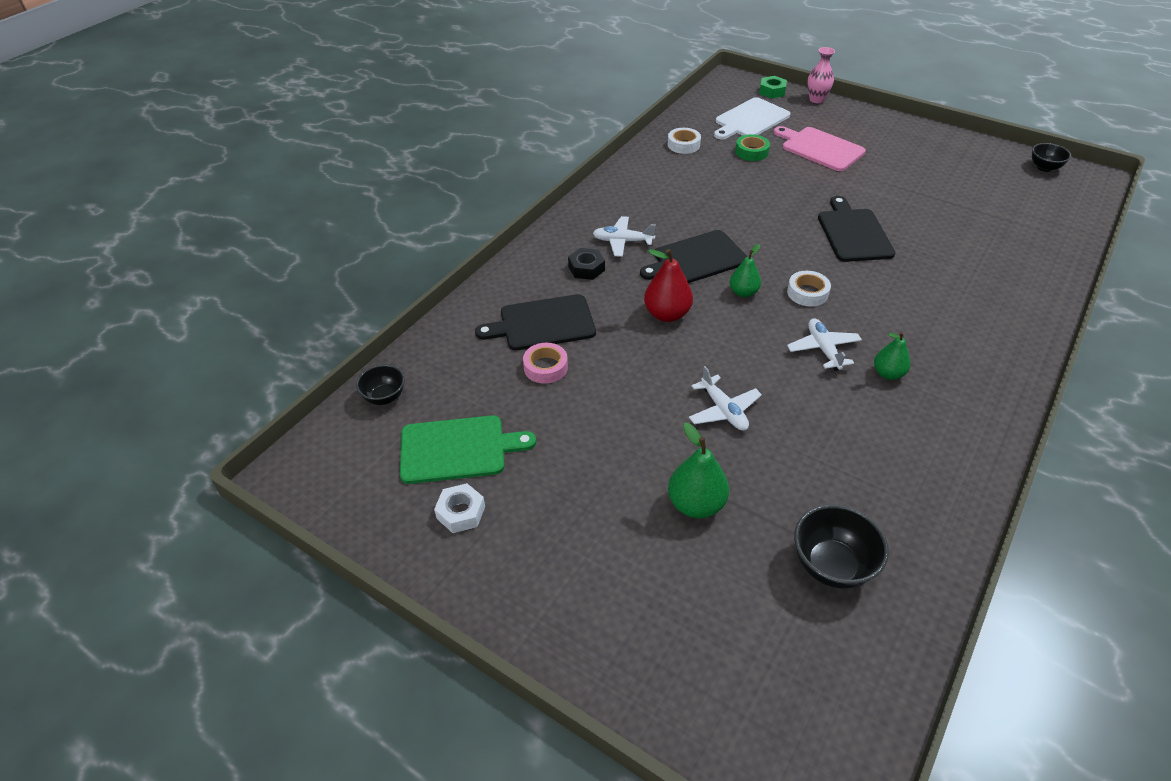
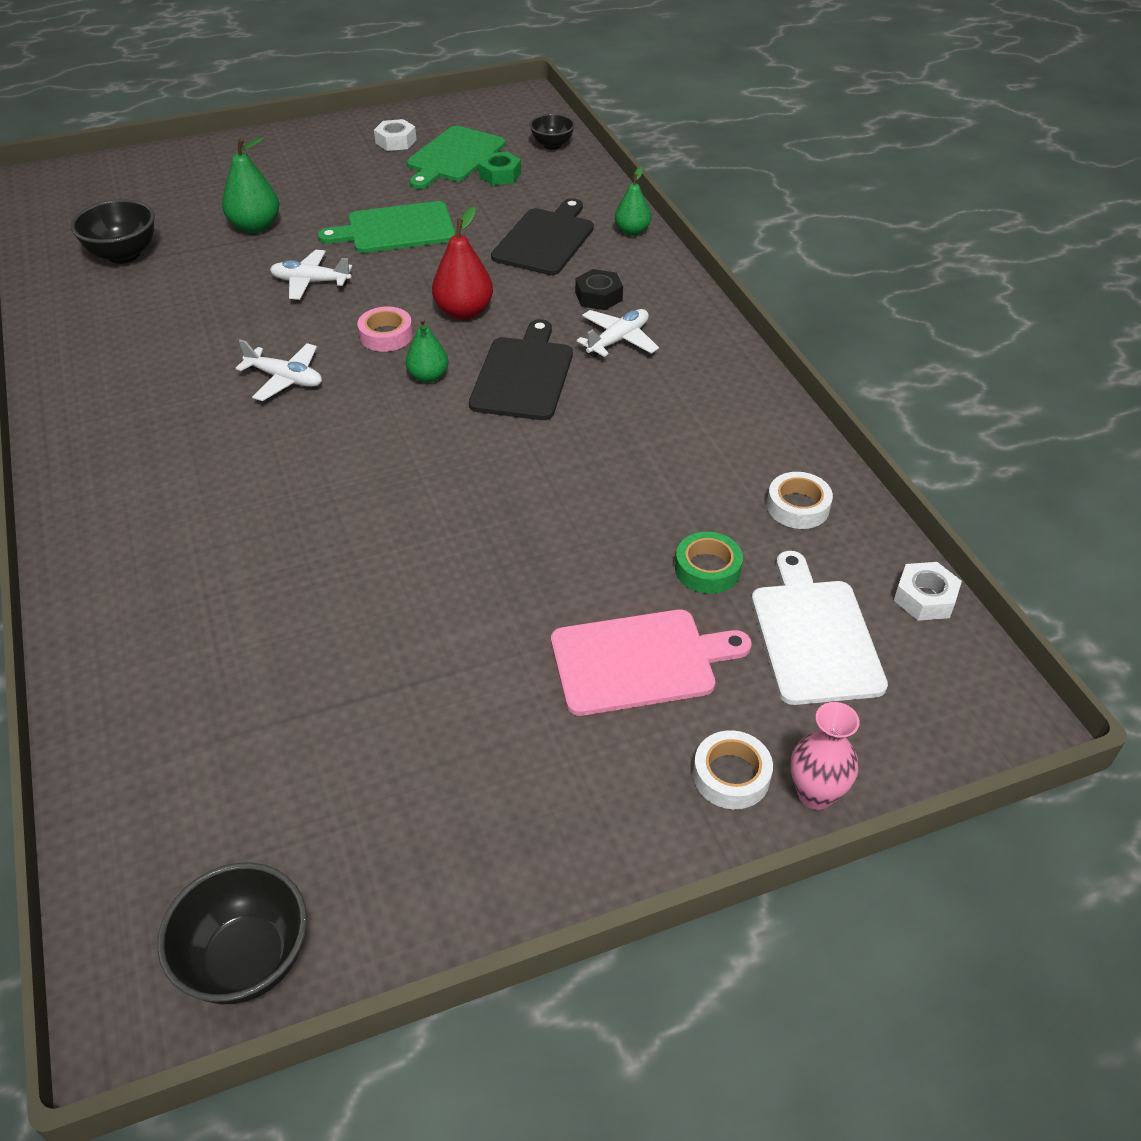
camera: 125 degrees right, 0 degrees up
pink tape [523,343,568,384] -> pink tape moved to [357,307,413,352]
green nut [759,76,787,99] -> green nut moved to [478,152,521,185]
white tape [787,271,831,307] -> white tape moved to [693,730,773,809]
black cutting board [818,196,895,262] -> none
green pear [874,332,910,380] -> green pear moved to [615,166,651,236]
black bowl [1032,143,1071,172] -> black bowl [157,863,307,1004], size x1.55
none -> green cutting board [318,201,456,253]
none -> white nut [894,562,962,621]

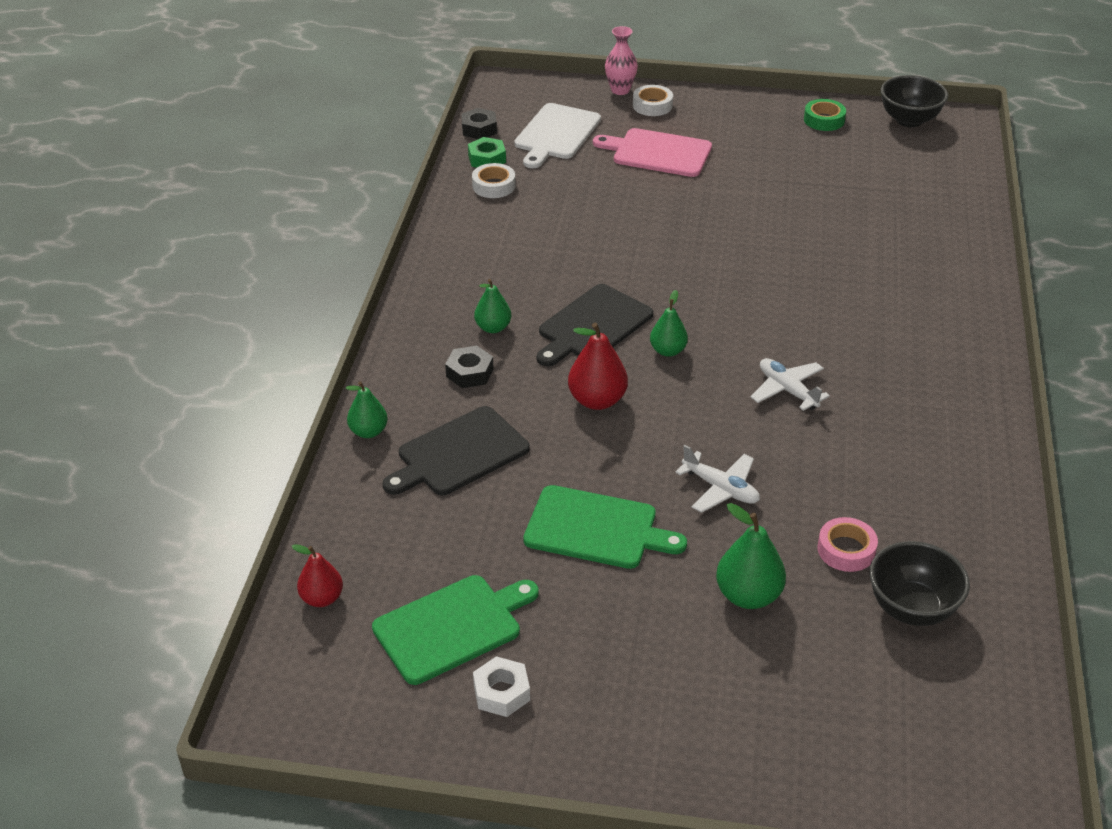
camera: 150 degrees left, 5 degrees down
pink tape [357,307,413,352] -> pink tape moved to [817,517,878,572]
green nut [478,152,521,185] -> green nut moved to [468,137,506,168]
black bowl [530,114,575,150] -> red pear [292,544,343,607]
white plane [577,309,659,357] -> green pear [474,279,511,333]
green tape [675,532,743,594] -> green tape moved to [804,99,846,131]
white nut [894,562,962,621] -> black nut [461,108,497,139]

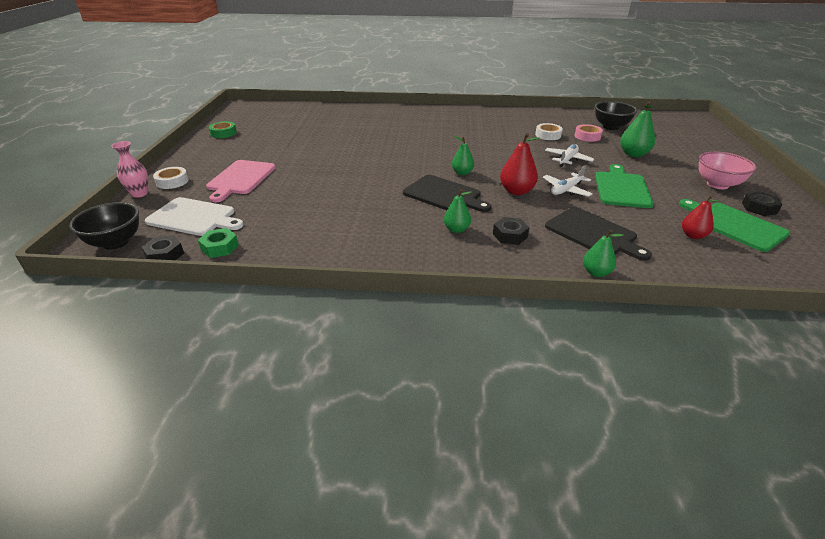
camera: 95 degrees left, 5 degrees down
red pear [292,544,343,607] -> red pear moved to [682,195,718,239]
white tape [472,163,516,198] -> white tape moved to [535,123,563,140]
white nut [473,656,530,717] -> black nut [742,191,782,216]
white plane [750,358,830,411] -> white plane moved to [543,165,593,197]
black bowl [881,75,948,127] -> black bowl moved to [69,202,139,250]
none -> pink bowl [699,152,757,189]

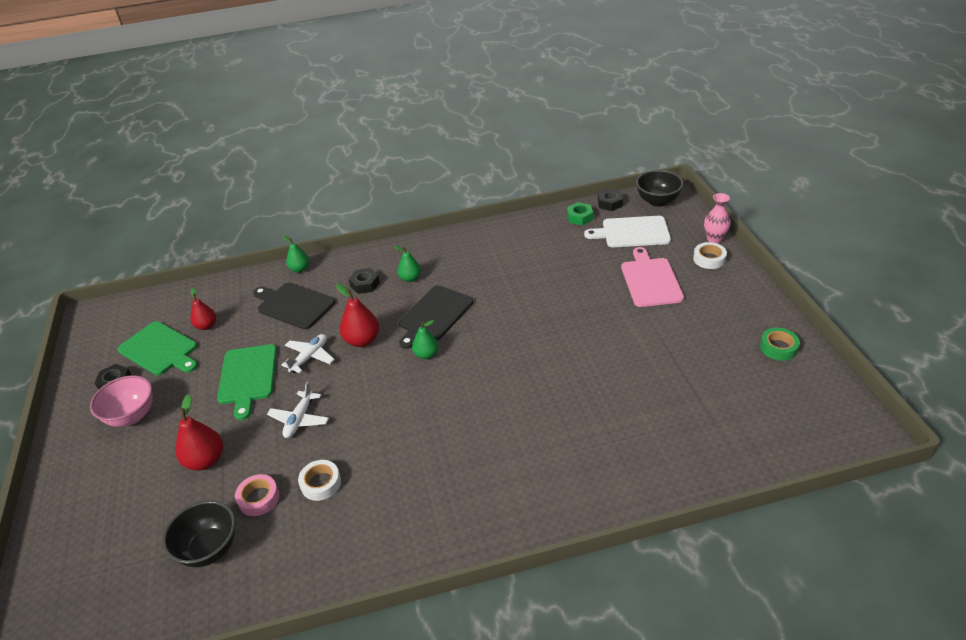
camera: 165 degrees right, 5 degrees up
black cutting board [403,175,492,212] -> black cutting board turned 75 degrees counterclockwise [399,285,474,349]
green pear [620,102,655,157] -> red pear [176,394,223,471]

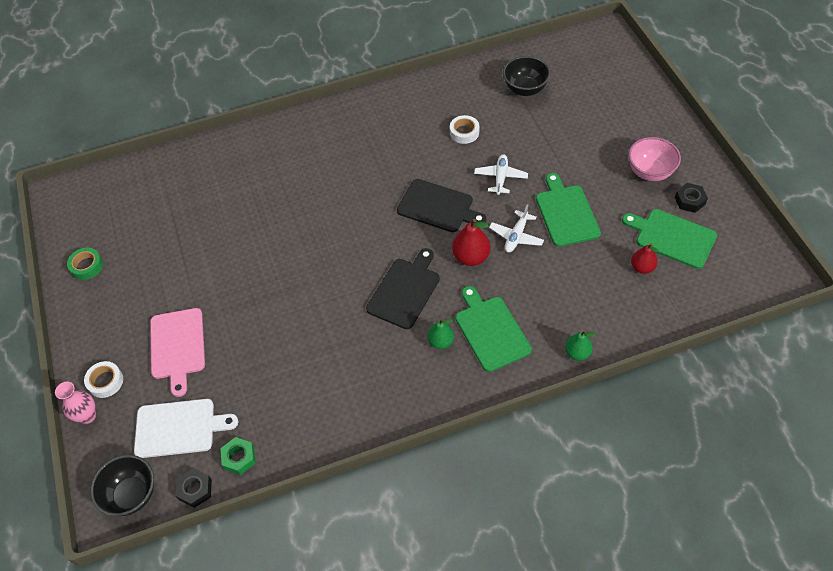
camera: 175 degrees right, 15 degrees up
red pear [176,394,223,471] -> none
pink tape [235,474,279,516] -> none
black cutting board [253,283,335,329] -> black cutting board moved to [397,179,487,232]
black nut [349,268,380,294] -> green cutting board [456,286,532,372]
green pear [412,320,439,359] -> none

